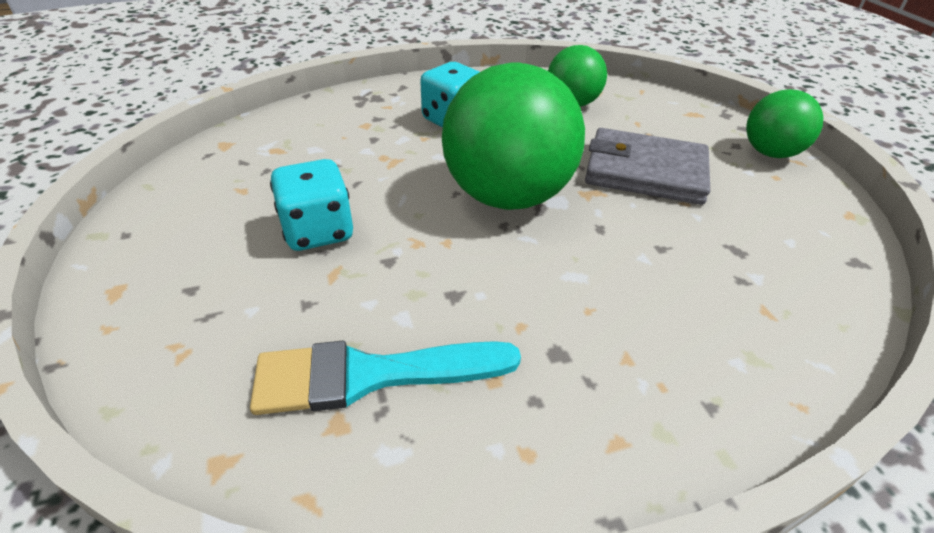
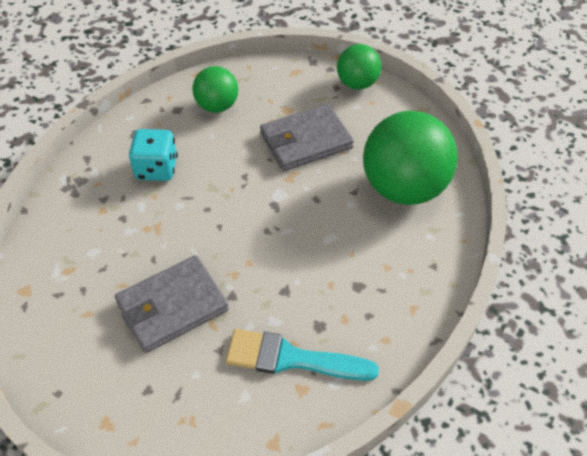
camera: 40 degrees left, 10 degrees up
turquoise brush [250,341,521,415] -> turquoise brush turned 60 degrees clockwise [226,329,379,381]
turquoise dice [270,159,353,251] -> grey wallet [115,255,229,353]
green ball [442,63,585,210] -> green ball moved to [363,111,458,205]

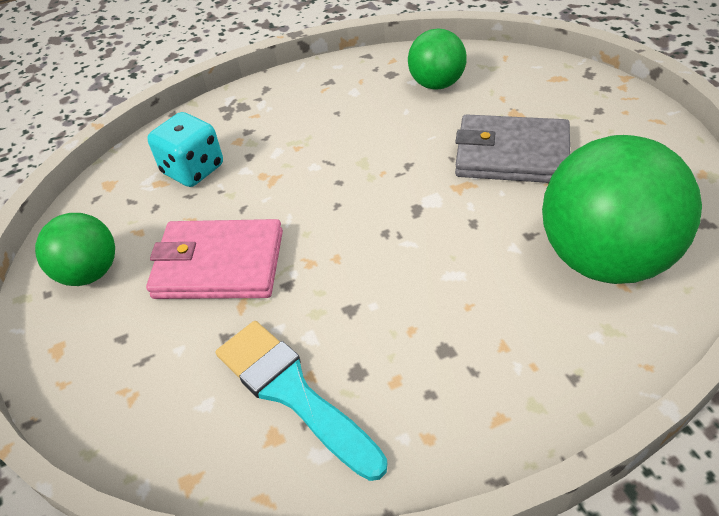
camera: 40 degrees right, 5 degrees down
grey wallet [115,255,229,353] -> pink wallet [146,219,283,299]
turquoise dice [129,129,178,181] -> turquoise dice moved to [147,112,223,187]
green ball [337,44,381,90] -> green ball moved to [35,213,115,286]

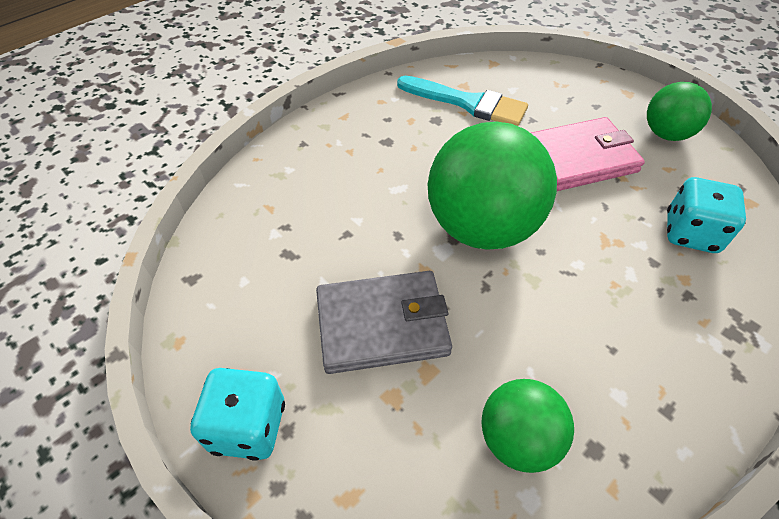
camera: 155 degrees right, 5 degrees up
green ball [542,135,702,284] -> green ball moved to [428,122,557,250]
none -> turquoise dice [190,368,285,461]

